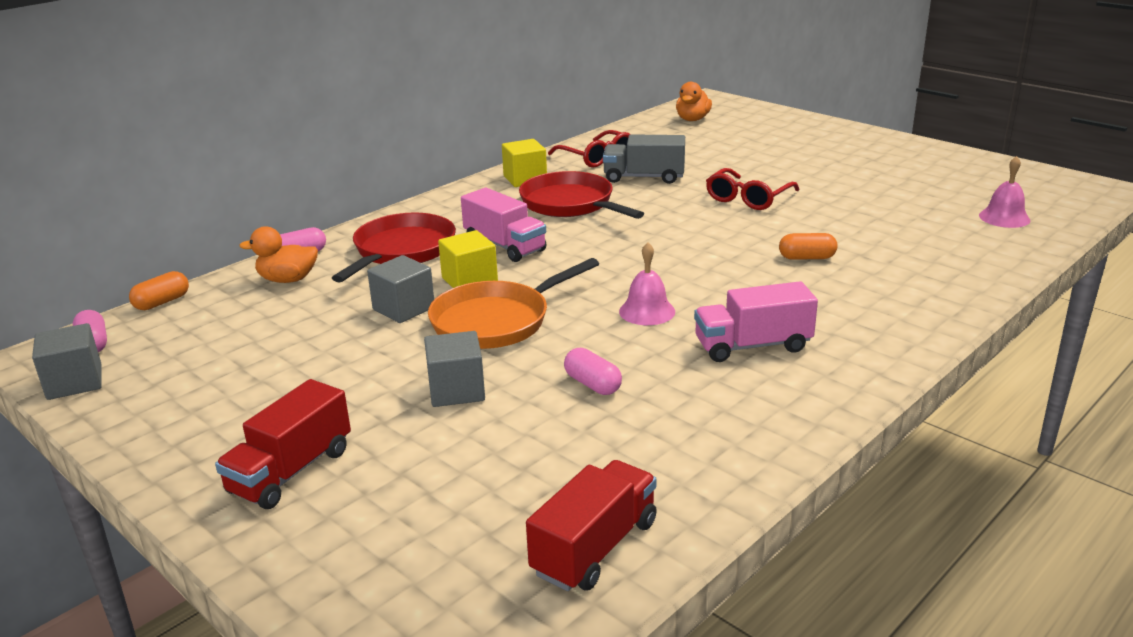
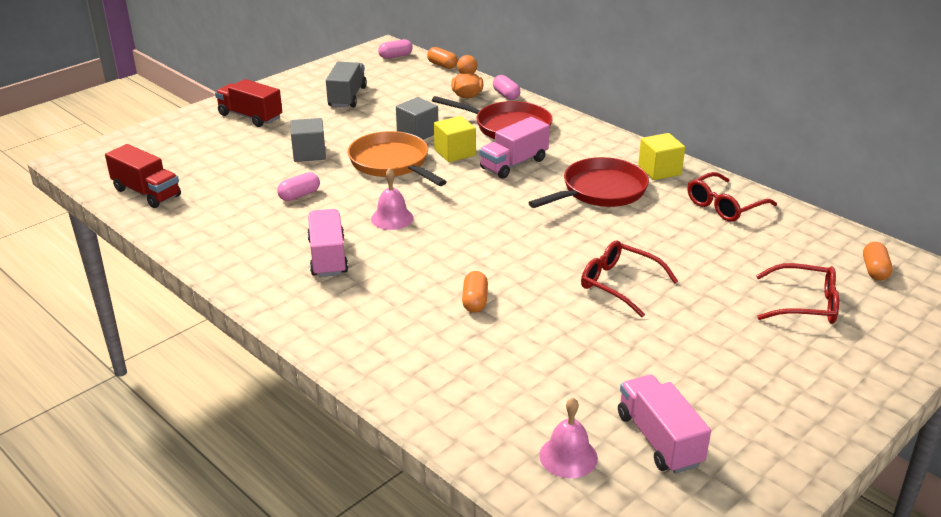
camera: 90 degrees right, 5 degrees up
grey cube [32,323,102,400] -> none
grey truck [603,134,685,184] -> grey truck moved to [326,62,367,108]
orange duck [676,82,712,121] -> orange capsule [863,242,893,281]
none -> pink truck [618,375,711,474]
none -> red glasses [756,263,839,324]

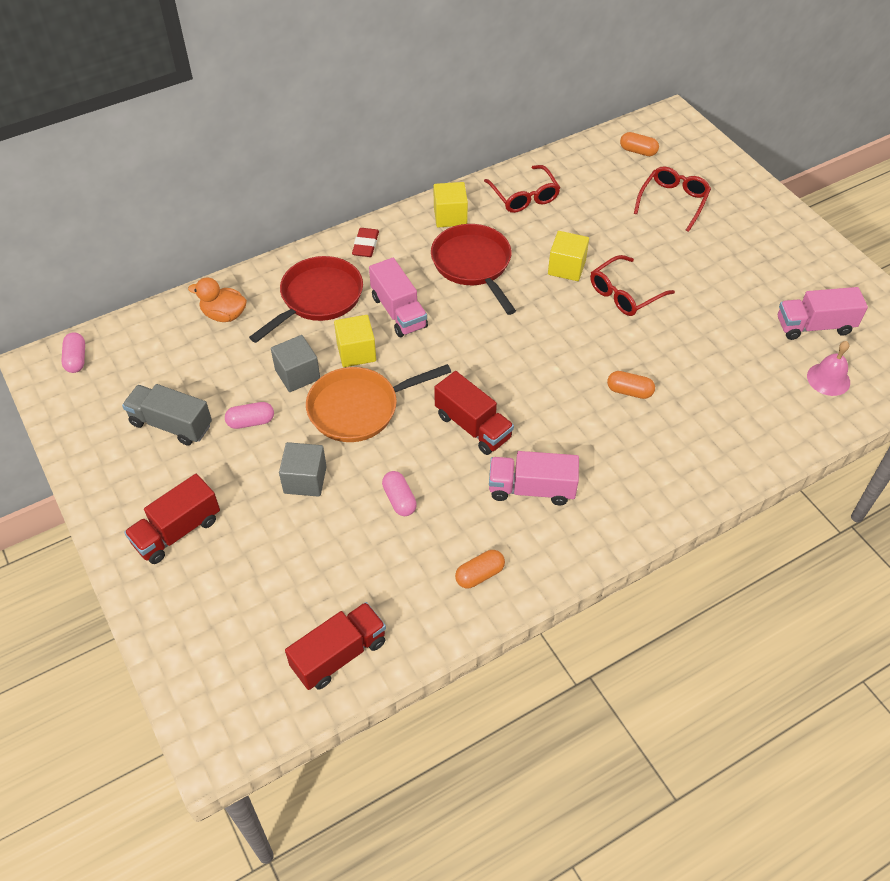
camera: 75 degrees left, 20 degrees up
pink bell [371,168,414,230] -> red truck [434,371,514,455]
orange capsule [427,47,458,69] -> orange capsule moved to [455,550,505,588]
pink capsule [493,75,520,100] -> pink capsule moved to [225,402,274,429]
none -> red eraser [352,228,379,257]
none -> yellow cube [548,231,589,281]

